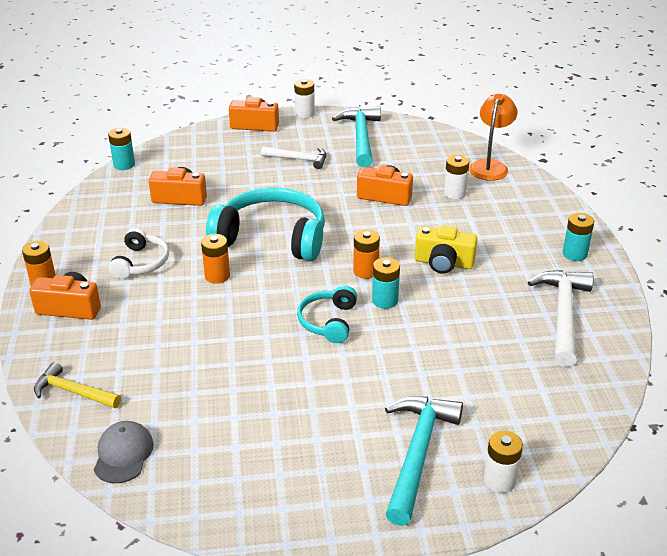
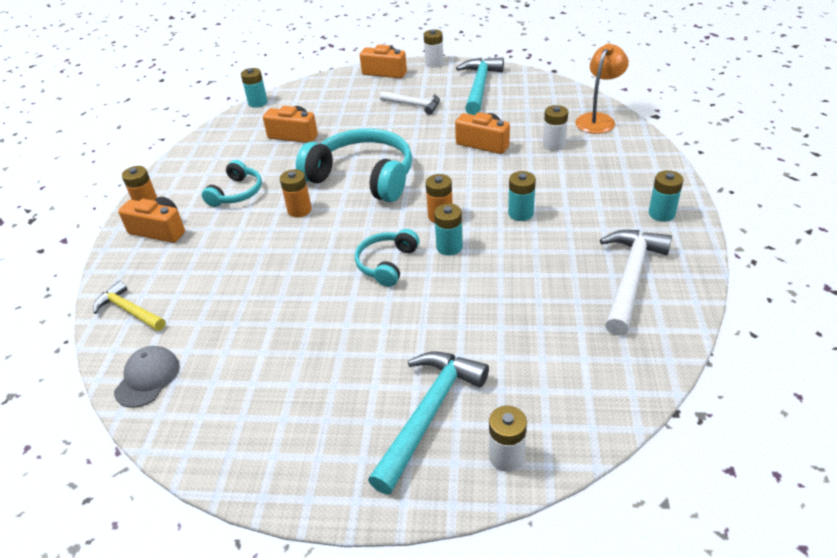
camera: 15 degrees right, 5 degrees up
white headphones [109,228,169,279] -> turquoise headphones [202,160,262,207]
yellow camera [415,225,478,274] -> turquoise battery [508,171,536,221]

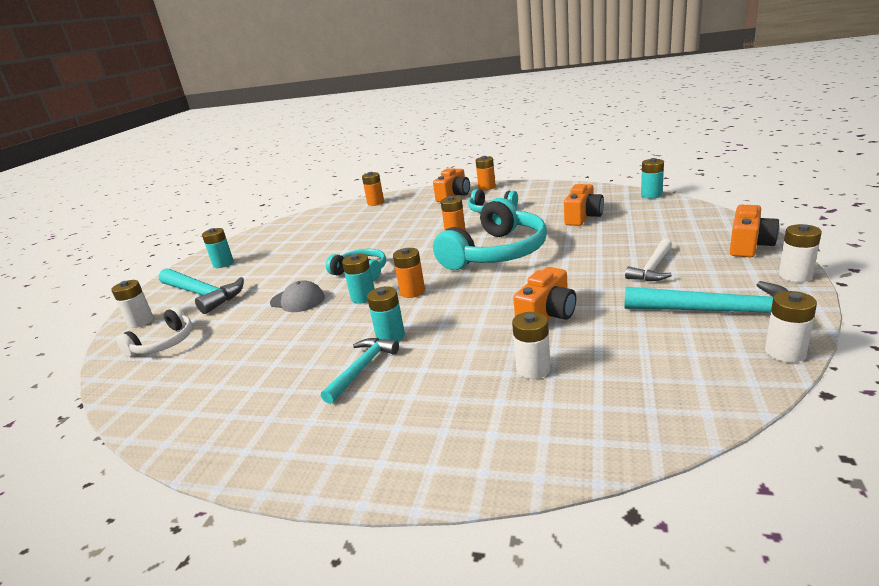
camera: 100 degrees right, 15 degrees down
yellow hammer [93,280,166,331] -> orange battery [362,172,384,206]
grey cap [114,346,180,408] -> grey cap moved to [270,280,325,312]
orange lamp [575,44,629,134] -> none
white hammer [600,230,672,336] -> none
turquoise battery [649,170,683,222] -> turquoise battery moved to [202,228,234,268]
none -> white headphones [116,307,193,357]
none -> turquoise hammer [321,338,399,404]
none -> white battery [765,291,817,362]

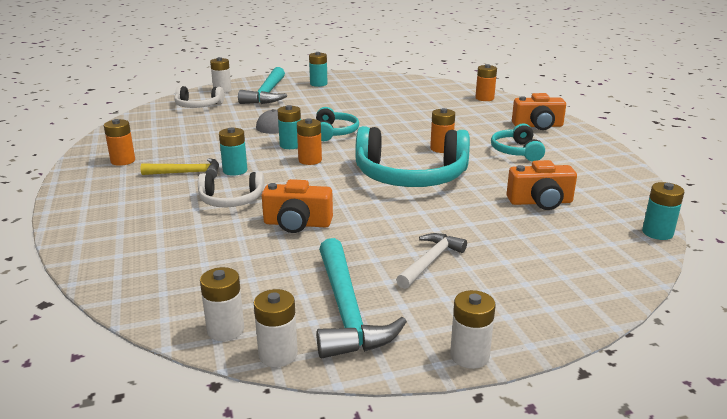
camera: 55 degrees right, 0 degrees up
turquoise hammer [321,338,399,404] -> yellow hammer [141,158,219,178]
orange battery [476,156,496,190] -> orange battery moved to [104,119,135,166]
white battery [512,312,551,379] -> white battery moved to [200,267,244,341]
white hammer [625,239,672,281] -> white hammer turned 120 degrees clockwise [396,233,467,289]
orange camera [730,205,780,257] -> none
none -> white headphones [198,172,265,207]

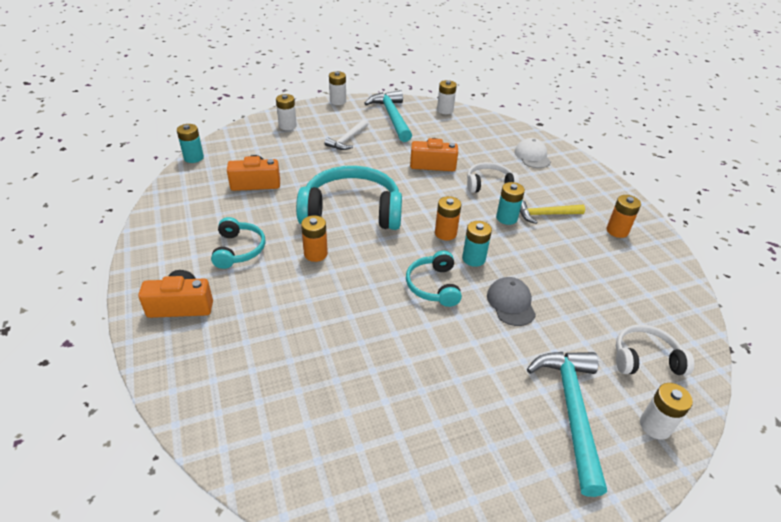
camera: 175 degrees right, 15 degrees up
white battery [254,289,298,367] -> white battery moved to [276,94,297,130]
turquoise battery [309,52,328,87] -> none
orange battery [475,64,497,101] -> none
none -> white cap [514,138,551,168]

